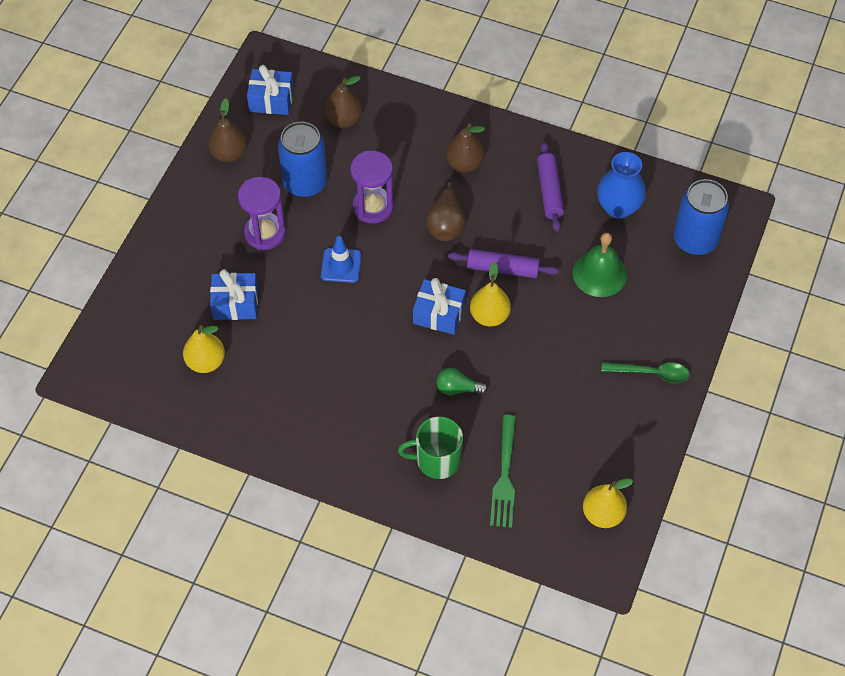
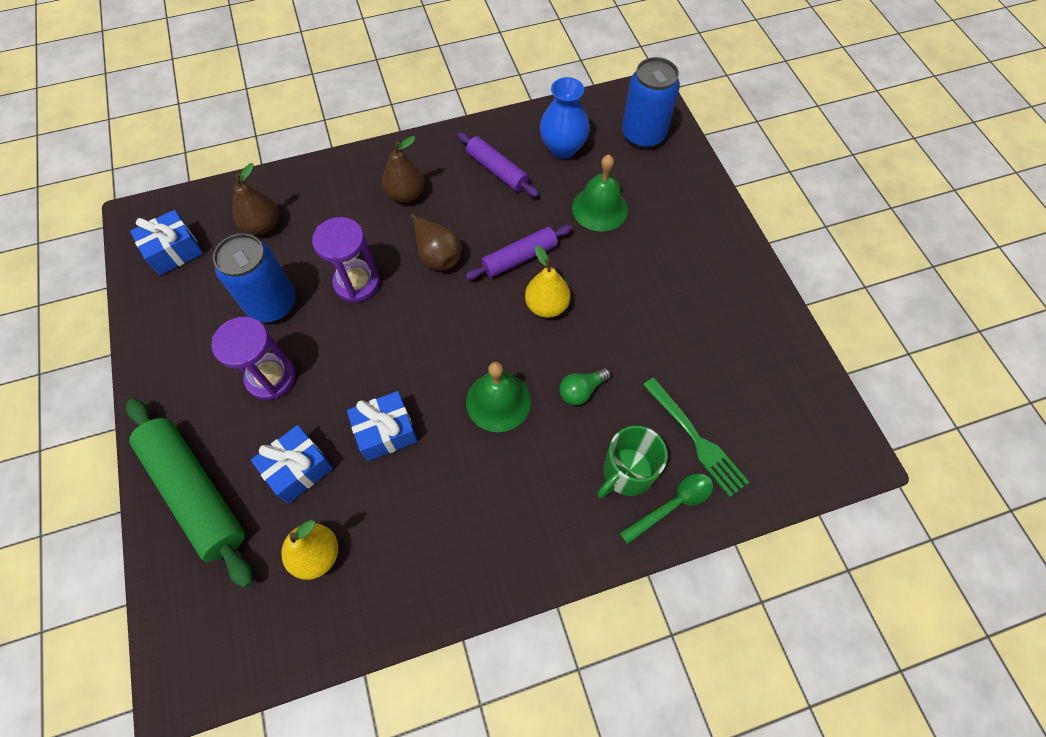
camera: 40 degrees left, 5 degrees up
brown pear [208,98,247,162] -> none
blue traffic cone [321,236,361,283] -> none
blue gift [413,278,466,335] -> blue gift moved to [347,391,418,461]
yellow pear [583,479,633,528] -> none
green spoon [601,362,690,383] -> green spoon moved to [620,473,713,544]
none -> green rolling pin [126,398,253,588]
none -> green bell [466,362,531,432]

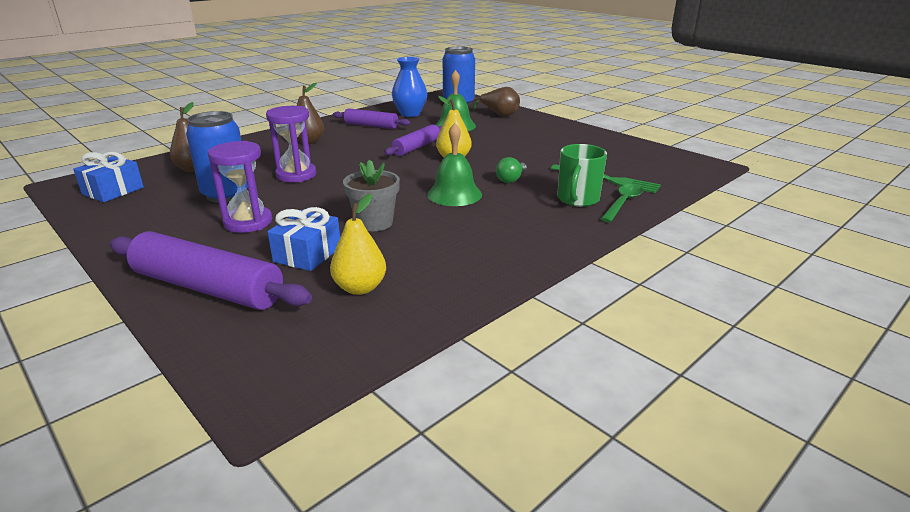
camera: 25 degrees left, 35 degrees down
green rolling pin [126,398,253,588] -> purple rolling pin [110,231,312,310]
blue gift [347,391,418,461] -> grey flower pot [343,159,400,231]
brown pear [411,214,461,270] -> brown pear moved to [473,87,520,117]

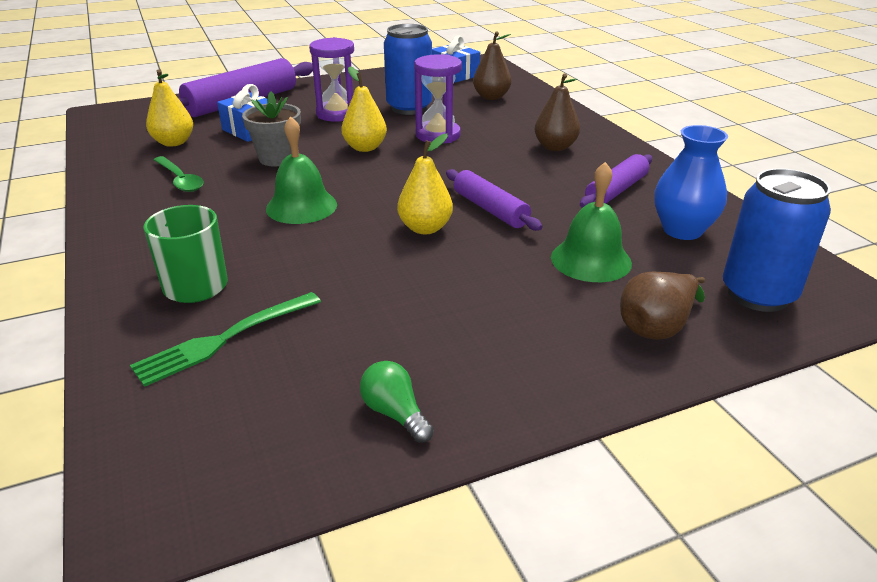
camera: 110 degrees right, 5 degrees up
green light bulb [496,157,527,183] -> green light bulb moved to [360,361,434,443]
green spoon [601,184,643,222] -> green spoon moved to [154,156,204,192]
none -> yellow pear [341,66,387,152]

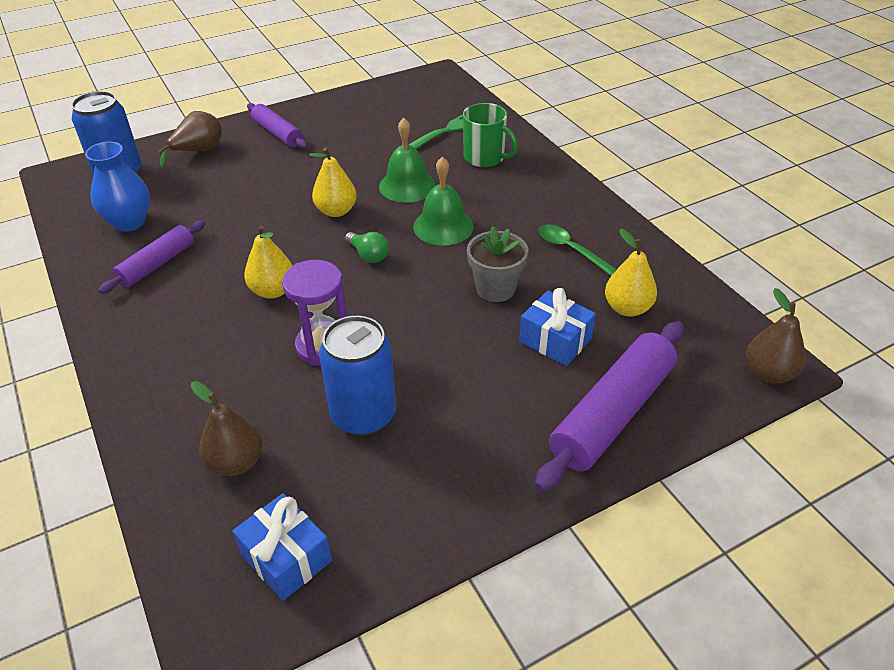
camera: 175 degrees right, 10 degrees up
purple hourglass [309,37,354,122] -> none
yellow pear [341,66,387,152] -> yellow pear moved to [244,225,293,299]
green light bulb [360,361,434,443] -> green light bulb moved to [345,232,389,263]
purple rolling pin [446,169,543,231] -> purple rolling pin moved to [247,103,308,149]
brown pear [535,73,580,151] -> brown pear moved to [746,288,806,383]
green bell [551,162,632,282] -> green bell moved to [379,118,436,203]

